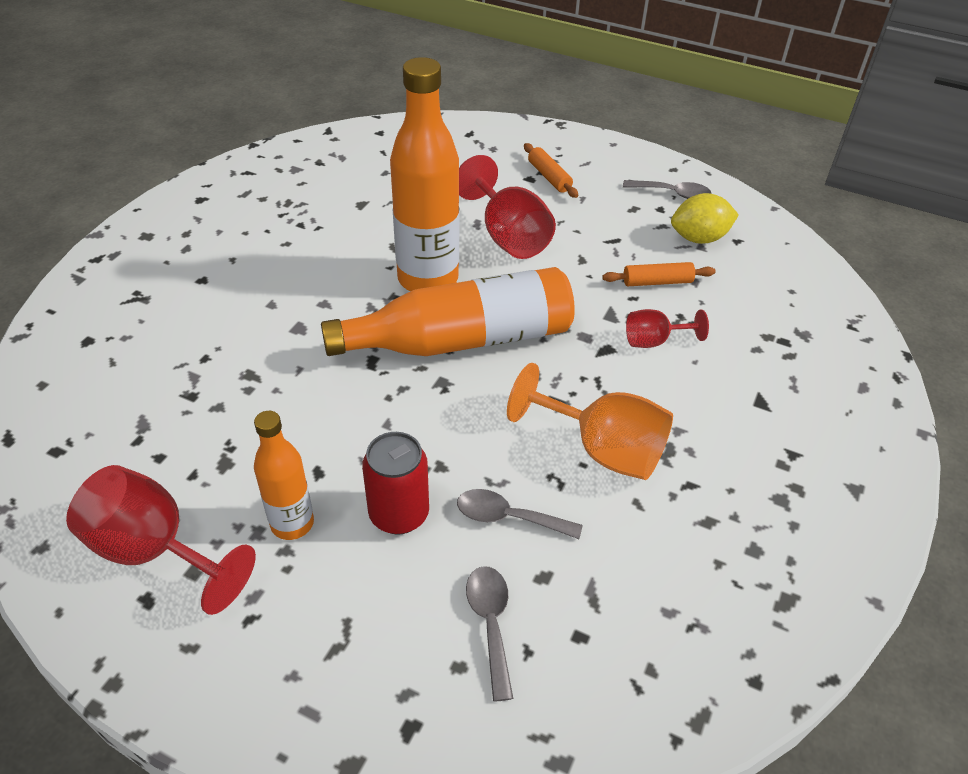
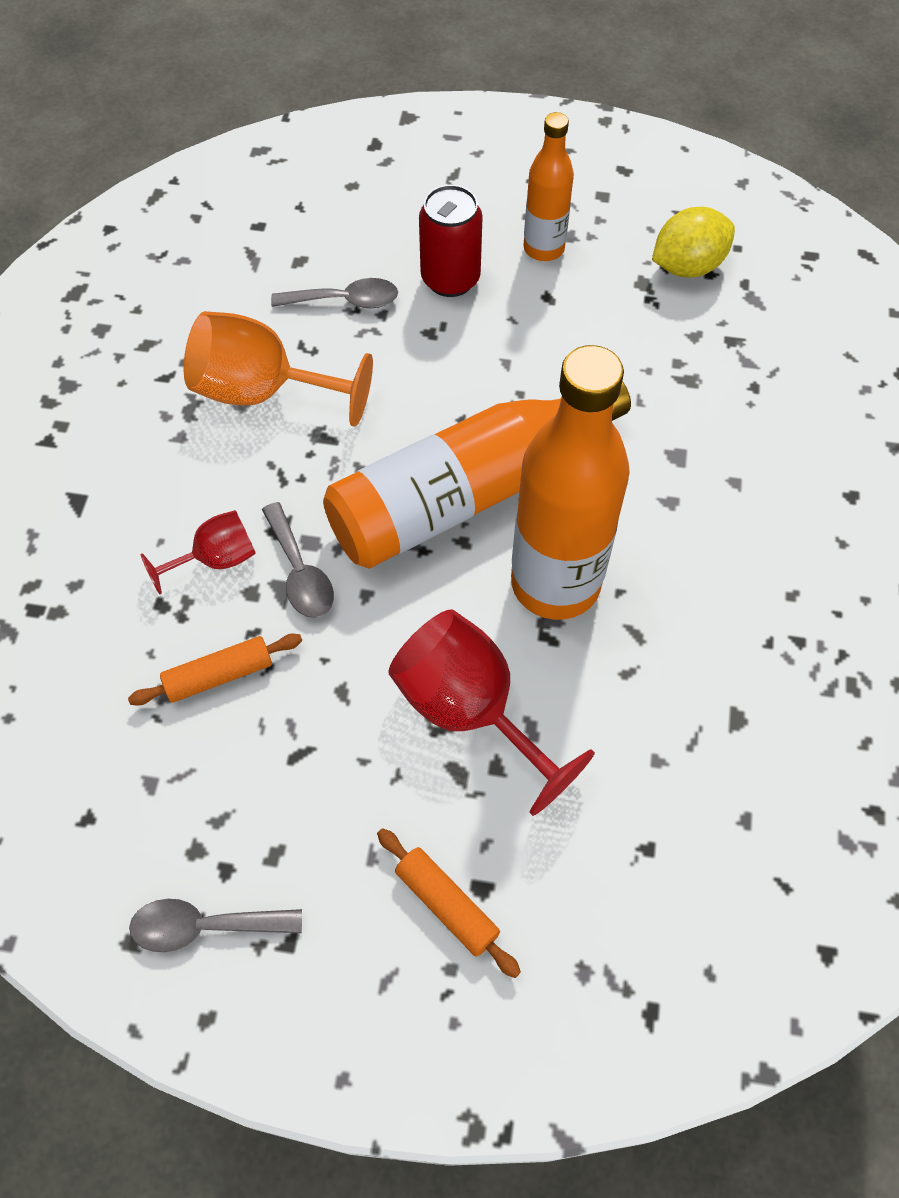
camera: 165 degrees right, 15 degrees up
red goblet [66,465,256,615] -> none
grey spoon [466,566,513,701] -> grey spoon moved to [262,502,334,618]
yellow lemon [671,193,739,244] -> yellow lemon moved to [652,207,735,277]

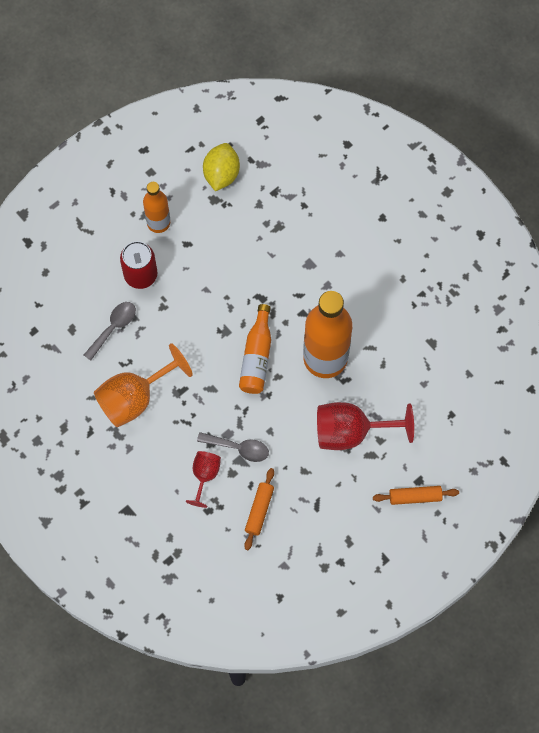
camera: 50 degrees left, 10 degrees up
grey spoon [129,899,302,952] -> none
orange bottle [323,381,631,569] -> orange bottle [239,304,271,394], size x0.55

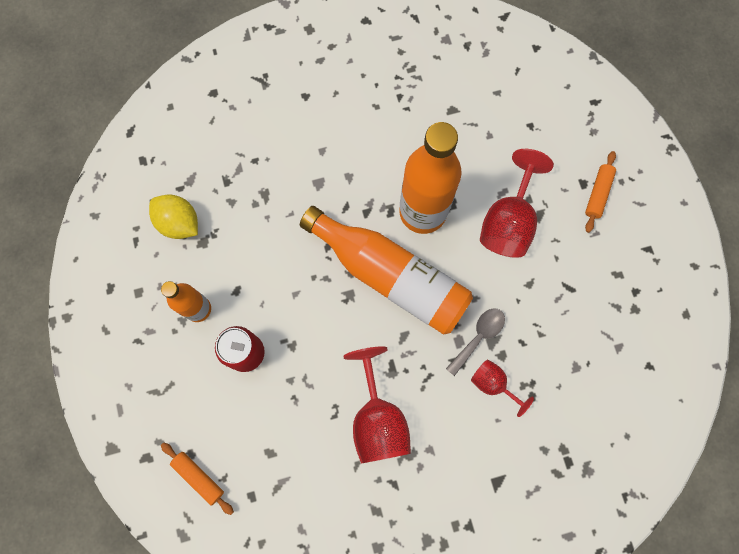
camera: 65 degrees left, 5 degrees up
grey spoon [84,302,136,361] -> none
orange goblet [94,343,193,427] -> red goblet [343,346,411,464]
orange bottle [239,304,271,394] -> orange bottle [300,206,473,335], size x1.83
orange rolling pin [244,468,274,550] -> orange rolling pin moved to [161,442,234,515]

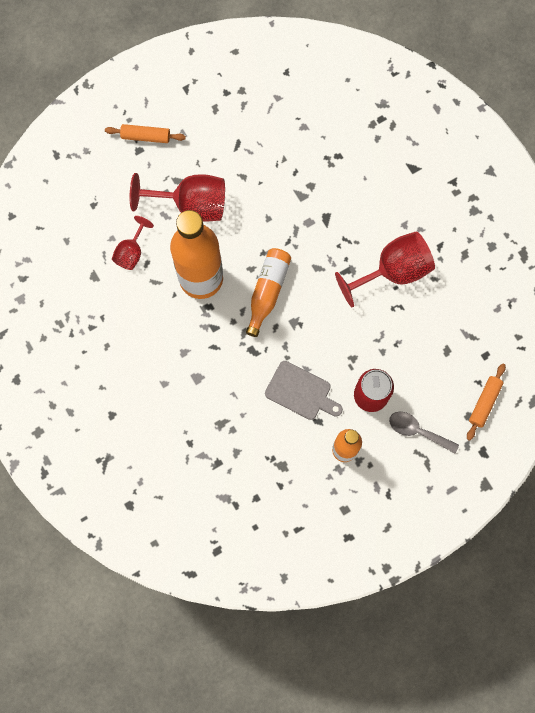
camera: 105 degrees left, 0 degrees up
yellow lemon [149,194,198,239] -> none
orange bottle [300,206,473,335] -> orange bottle [246,248,291,337], size x0.55
grey spoon [446,308,505,376] -> grey spoon moved to [389,412,459,454]
red goblet [471,360,534,417] -> red goblet moved to [112,216,154,270]
none -> grey cutting board [265,361,343,420]

